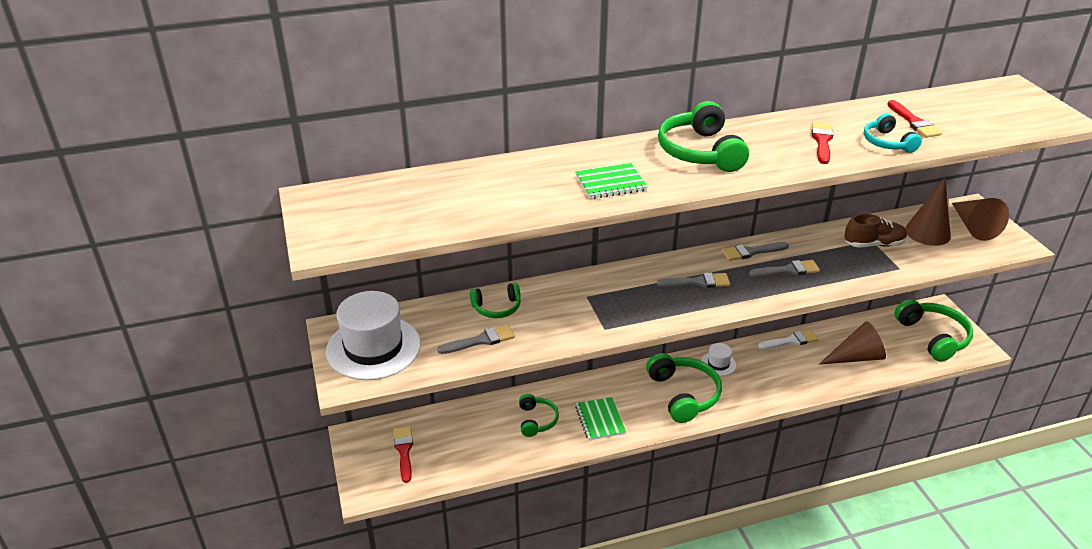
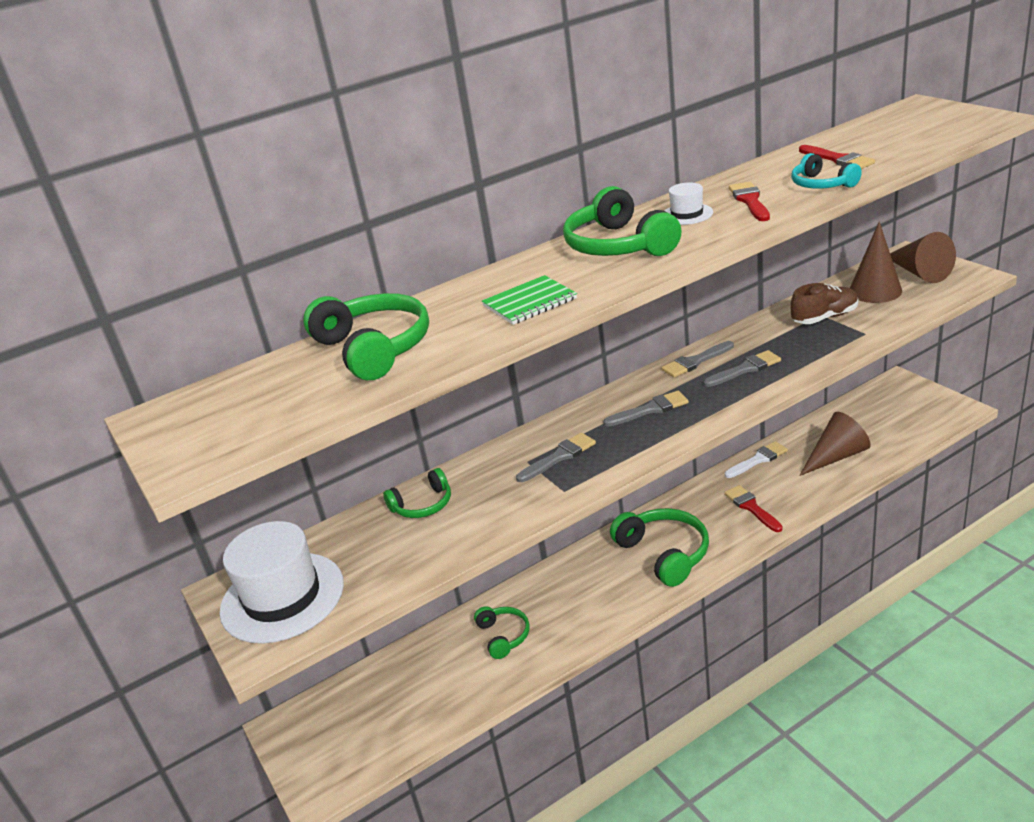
camera: 10 degrees left, 5 degrees down
red brush [394,426,413,483] -> red brush moved to [724,485,783,532]
grey brush [437,324,515,354] -> grey brush moved to [516,433,596,482]
green notebook [575,397,626,441] -> none
white hat [701,343,736,376] -> white hat moved to [664,182,713,225]
green headphones [894,299,973,362] -> green headphones moved to [303,293,429,380]

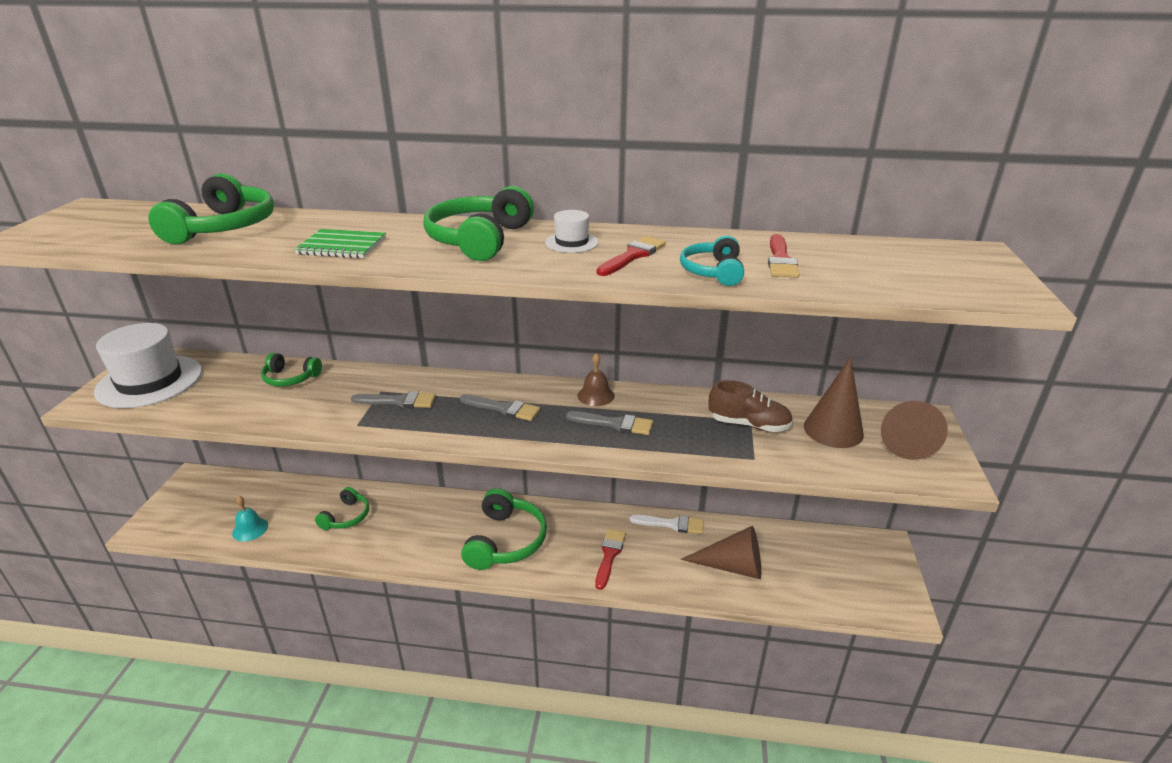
camera: 35 degrees right, 0 degrees up
grey brush [662,341,734,377] -> brown bell [577,353,615,406]
none -> turquoise bell [232,496,268,542]

